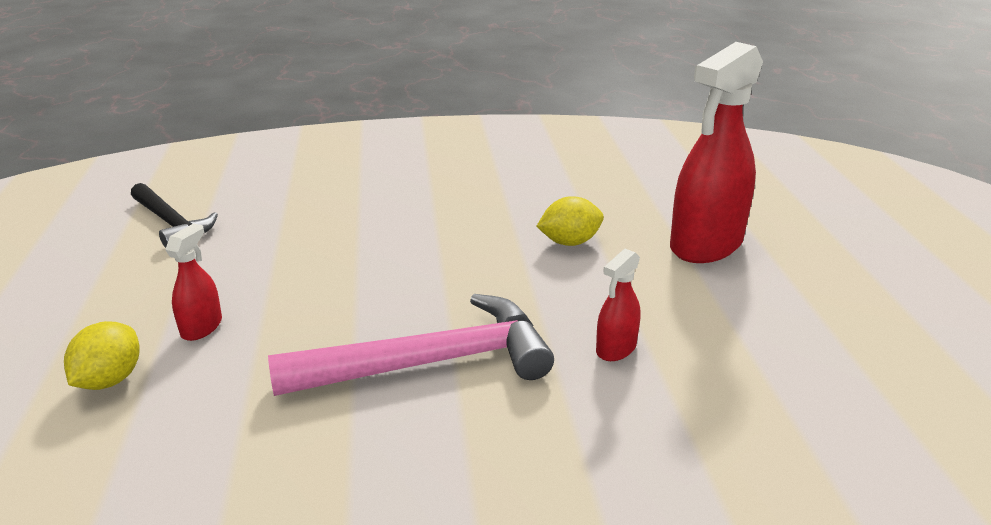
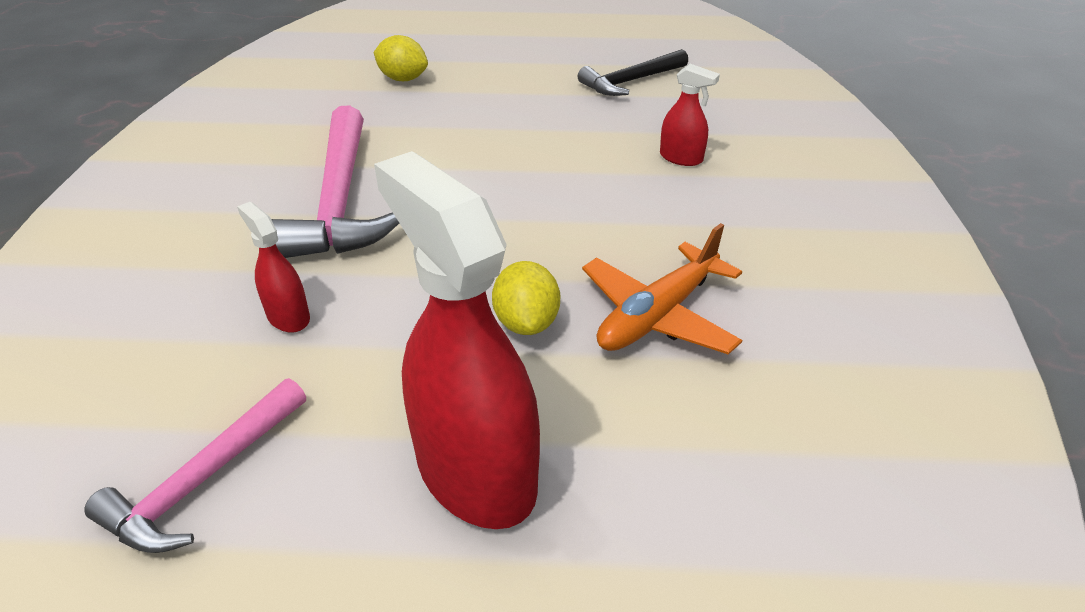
camera: 100 degrees right, 10 degrees up
red spray bottle [165,223,222,341] -> red spray bottle moved to [660,64,720,166]
none -> pink hammer [84,378,306,553]
none -> orange plane [582,223,743,355]

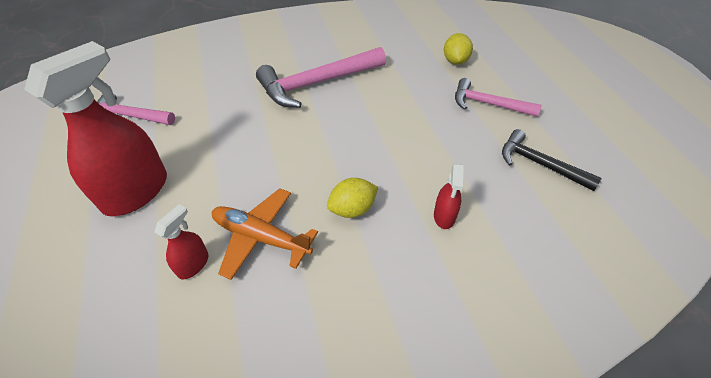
camera: 70 degrees right, 10 degrees up
red spray bottle [237,202,310,333] -> red spray bottle moved to [154,204,208,279]
yellow lemon [492,261,560,335] -> yellow lemon moved to [327,178,378,218]
none -> pink hammer [455,78,542,117]

